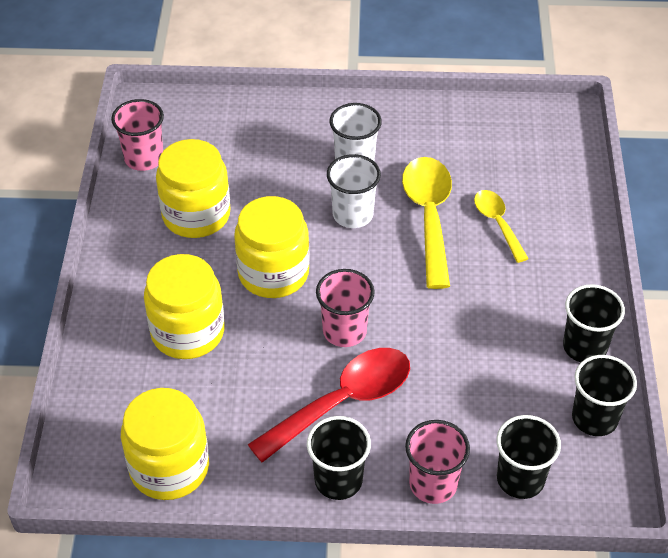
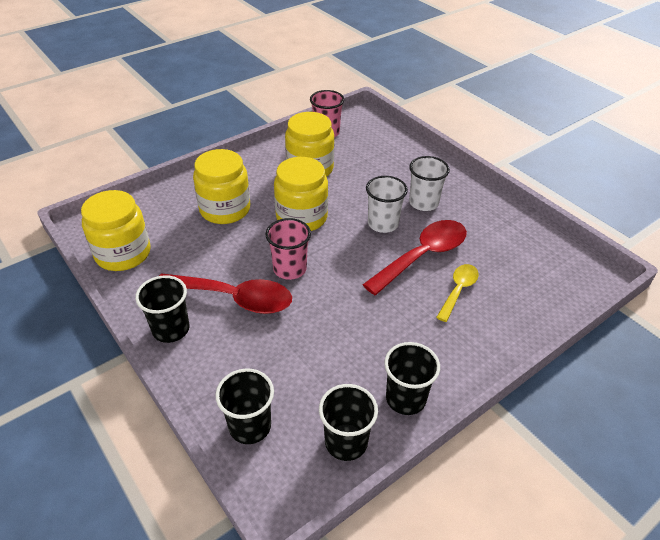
camera: 50 degrees right, 5 degrees down
yellow spoon [402,157,452,289] -> red spoon [363,220,467,295]
pink cup [405,420,470,504] -> none

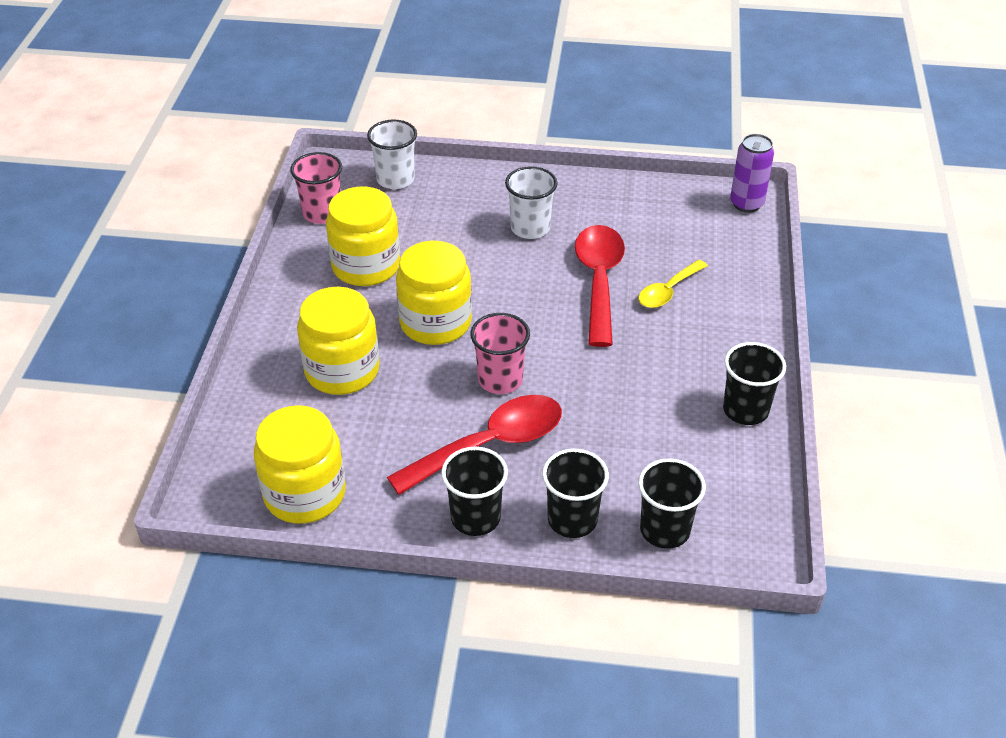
camera: 45 degrees left, 0 degrees up
black cup [319,384,378,461] -> black cup moved to [542,449,609,538]
white cup [366,176,408,233] -> white cup moved to [367,120,417,189]
yellow spoon [436,264,479,322] -> yellow spoon turned 120 degrees counterclockwise [638,260,708,308]
none -> purple can [730,134,774,213]

